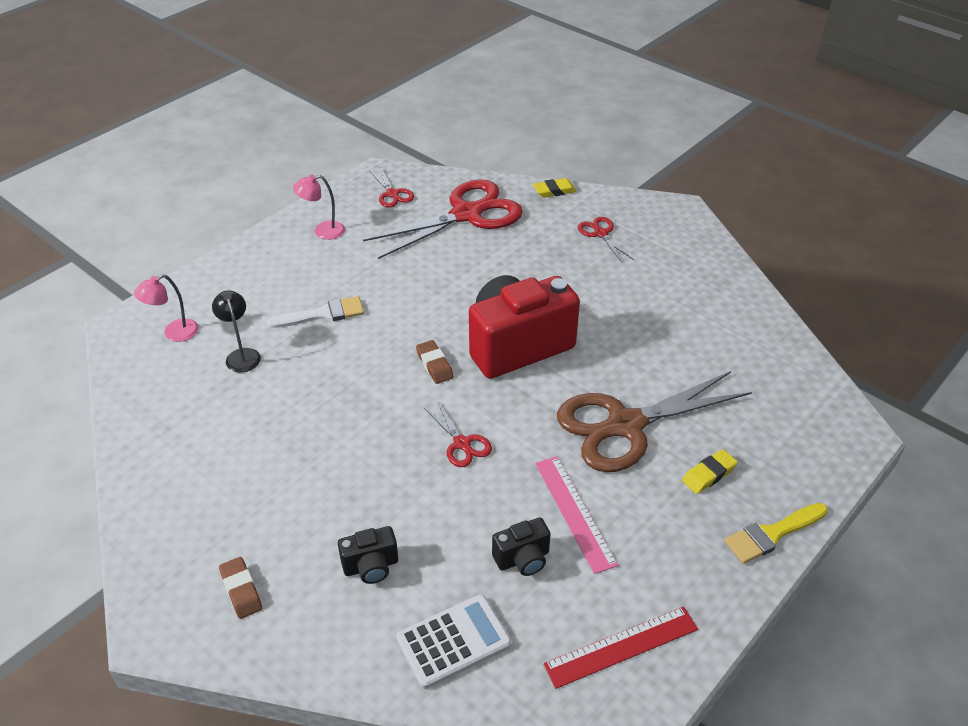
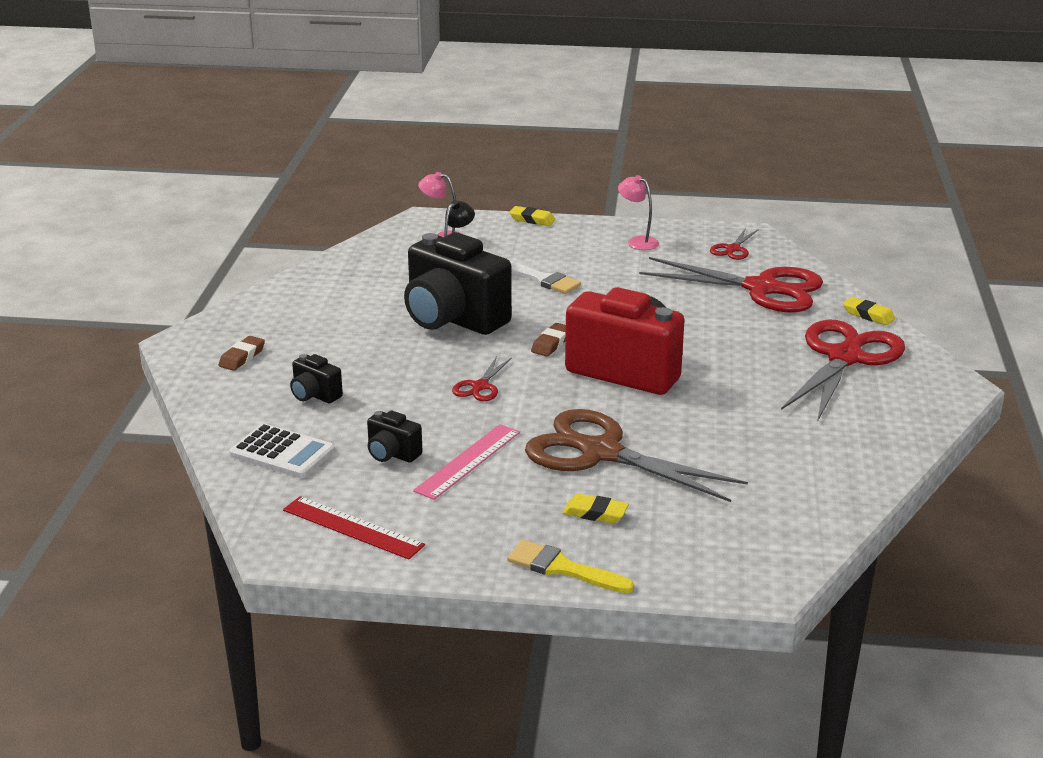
camera: 55 degrees right, 15 degrees down
red scissors [578,217,633,263] -> red scissors [781,320,905,422], size x2.25
none -> black camera [404,232,512,335]
none -> yellow eraser [509,206,555,226]

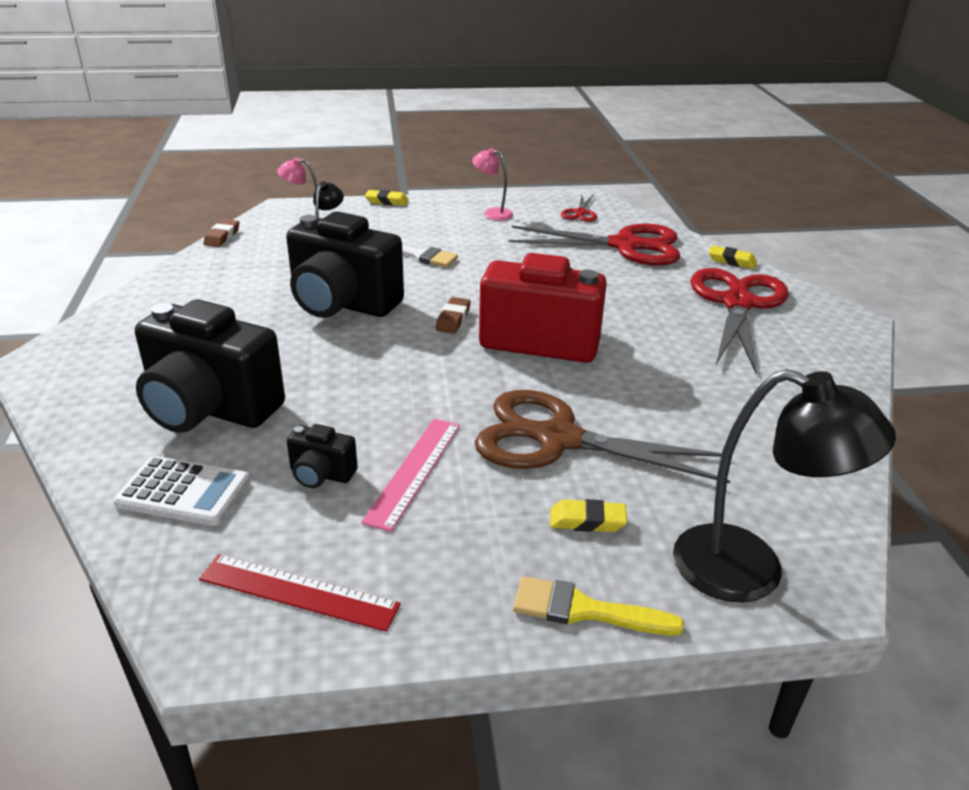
camera: 15 degrees left, 5 degrees up
brown eraser [219,336,265,371] -> brown eraser moved to [203,219,240,247]
black camera [290,354,343,403] -> black camera [135,299,285,433], size x2.27
red scissors [452,356,512,401] -> none
none -> black lamp [673,369,896,603]

